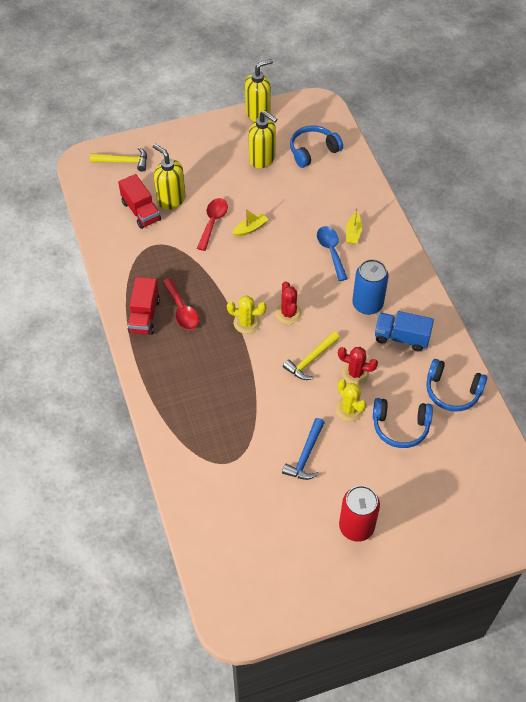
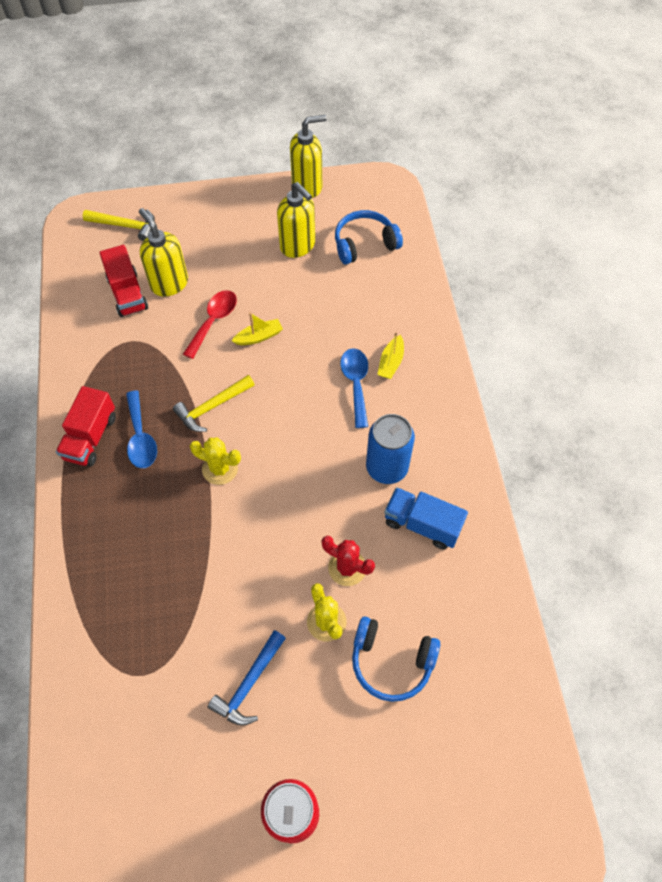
camera: 10 degrees right, 5 degrees up
red spoon [163,278,199,330] -> blue spoon [126,390,157,468]
red cactus [275,281,302,324] -> none
yellow hammer [283,331,340,380] -> yellow hammer moved to [173,375,255,432]
blue headphones [426,359,487,411] -> none

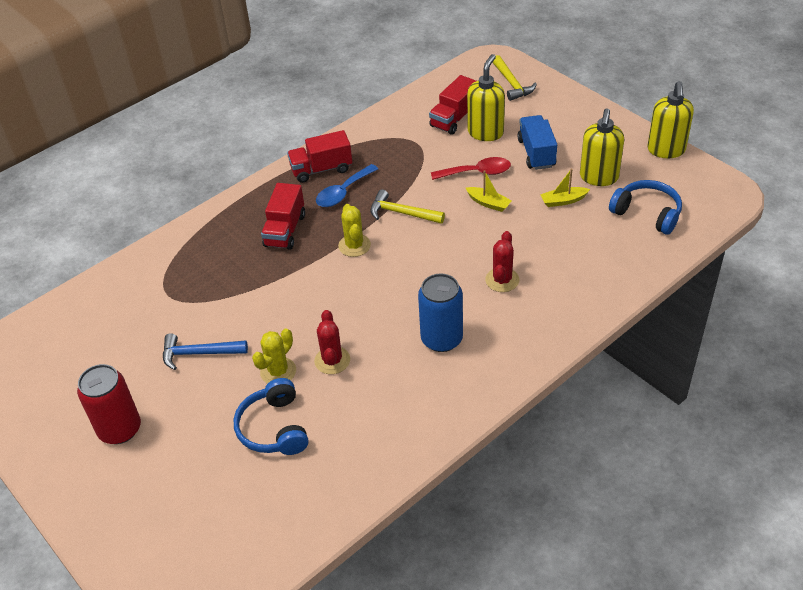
camera: 60 degrees right, 15 degrees down
yellow soap dispenser [290,115,327,198] -> yellow soap dispenser turned 60 degrees clockwise [647,81,694,158]
blue spoon [340,348,368,428] -> red cactus [485,231,519,292]
yellow boat [377,333,404,379] -> yellow boat moved to [540,169,590,207]
blue truck [384,487,468,550] -> blue truck moved to [517,115,557,170]
none -> red truck [261,183,305,250]

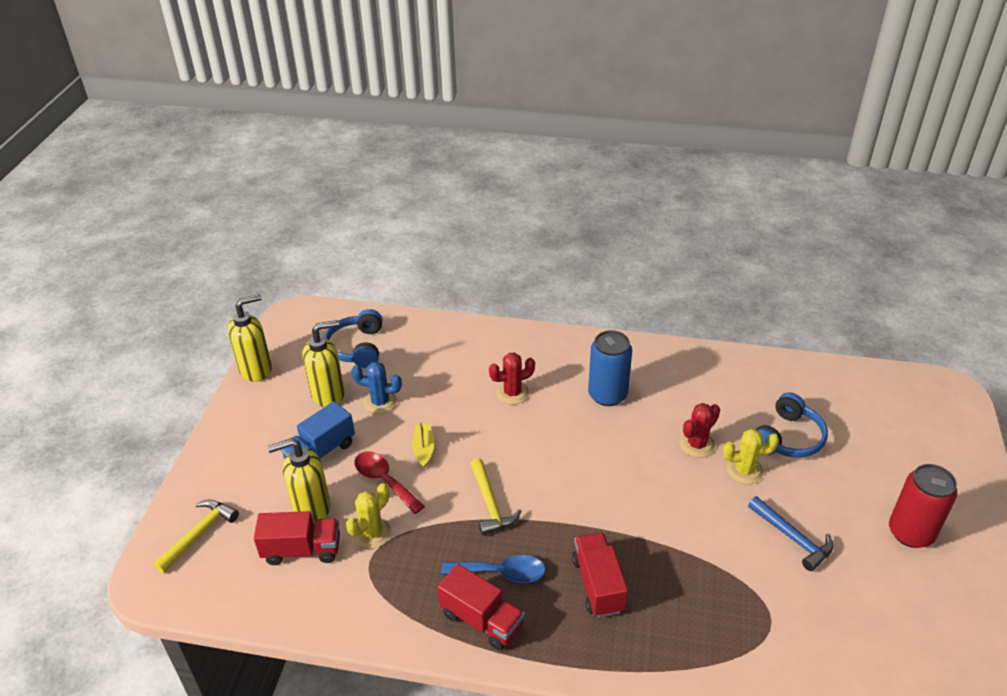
camera: 130 degrees left, 5 degrees down
red truck [261,183,305,250] -> red truck turned 75 degrees counterclockwise [572,532,628,617]
yellow cactus [338,204,371,257] -> yellow cactus moved to [346,483,391,549]
yellow boat [540,169,590,207] -> blue cactus [351,362,402,414]

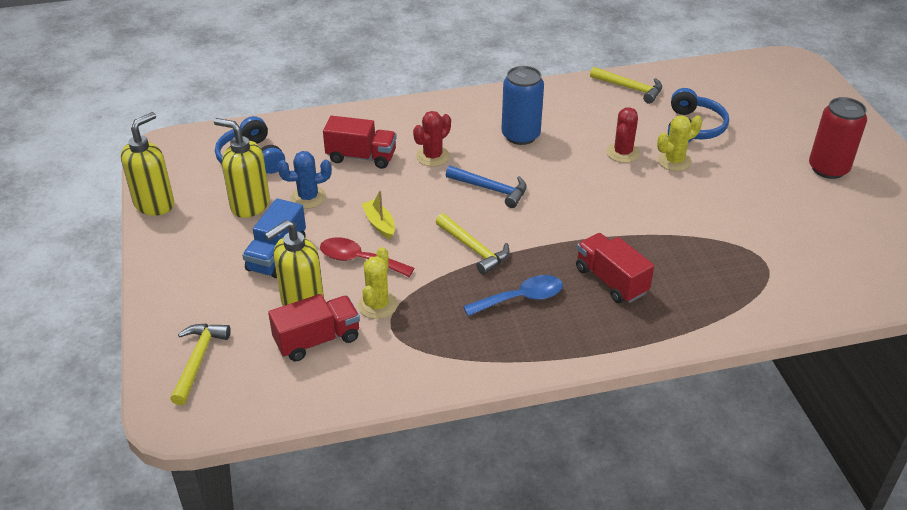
camera: 25 degrees left, 0 degrees up
yellow soap dispenser [303,320,344,407] -> yellow soap dispenser turned 105 degrees counterclockwise [214,118,270,218]
red truck [437,564,525,651] -> red truck moved to [323,116,397,169]
blue hammer [748,496,833,571] -> blue hammer moved to [446,166,527,208]
none -> yellow hammer [590,67,662,104]

